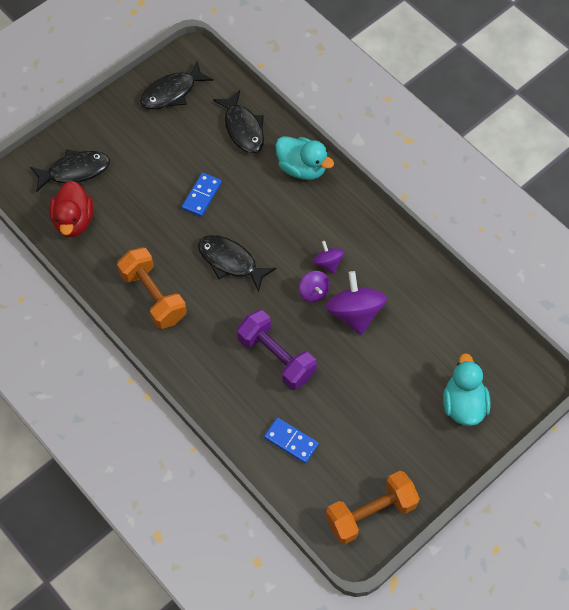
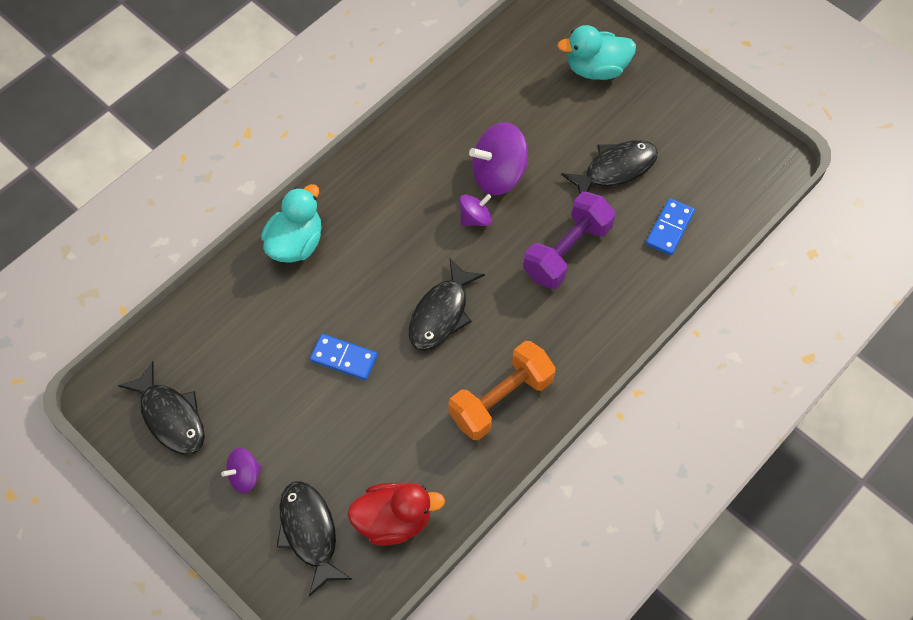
camera: 95 degrees left, 0 degrees up
black fish [213,90,264,153] -> black fish moved to [561,140,658,195]
purple spinning top [313,241,344,274] -> purple spinning top moved to [221,448,262,493]
orange dumbbell [326,471,420,545] -> none

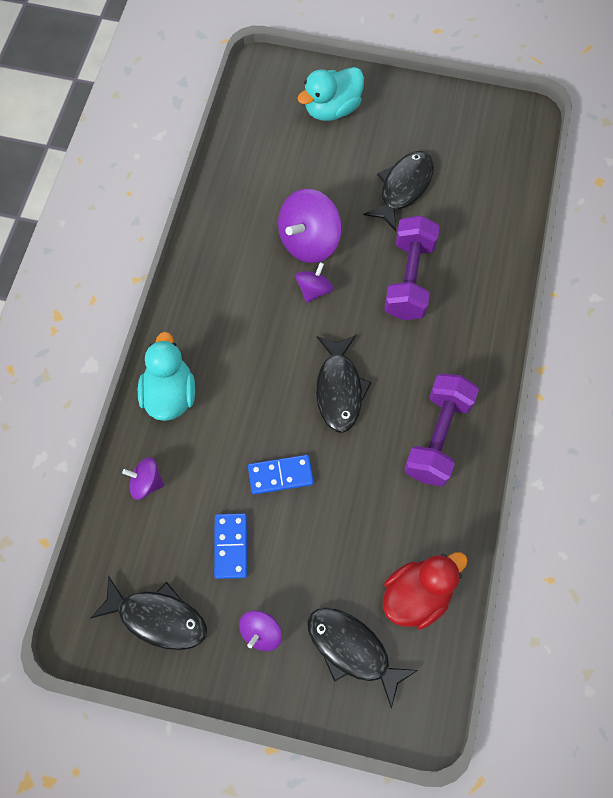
camera: 30 degrees left, 5 degrees up
orange dumbbell [448,341,556,440] -> purple dumbbell [404,373,479,486]
blue domino [646,198,695,255] -> blue domino moved to [214,513,247,579]
none -> purple spinning top [122,457,164,500]

